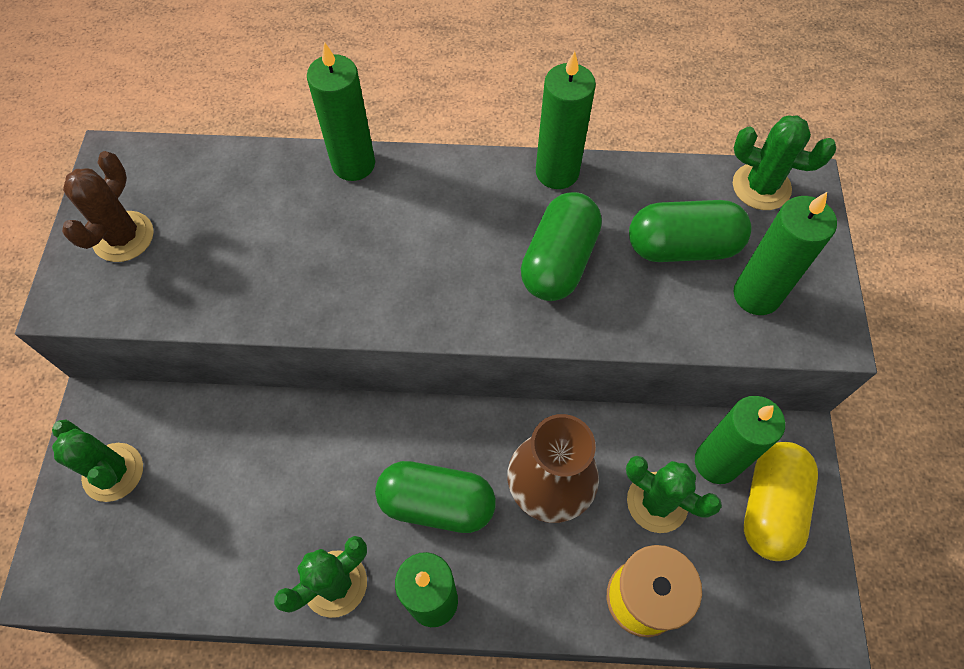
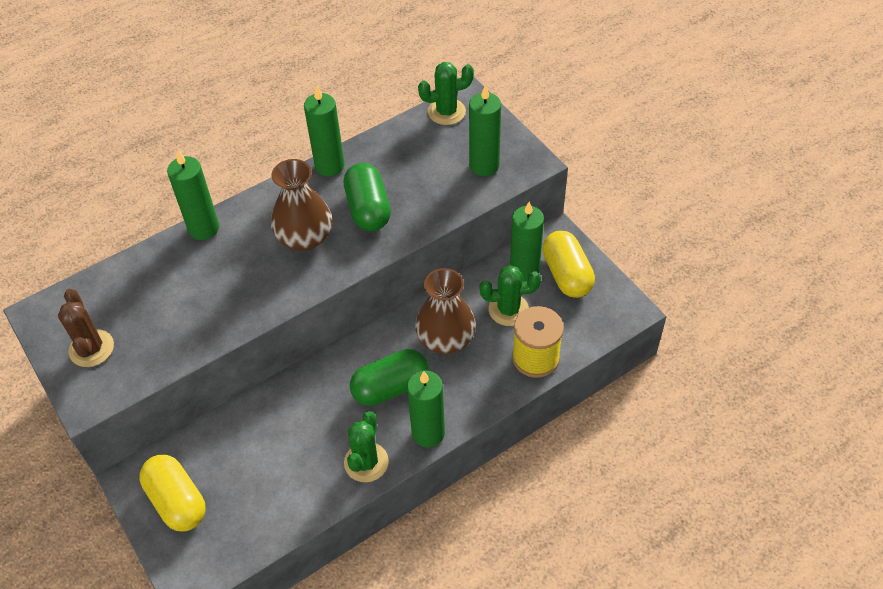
camera: 35 degrees left, 10 degrees down
green cactus [52,419,143,502] -> yellow capsule [139,455,206,532]
green capsule [629,200,752,262] -> none
none -> brown vase [271,159,332,251]

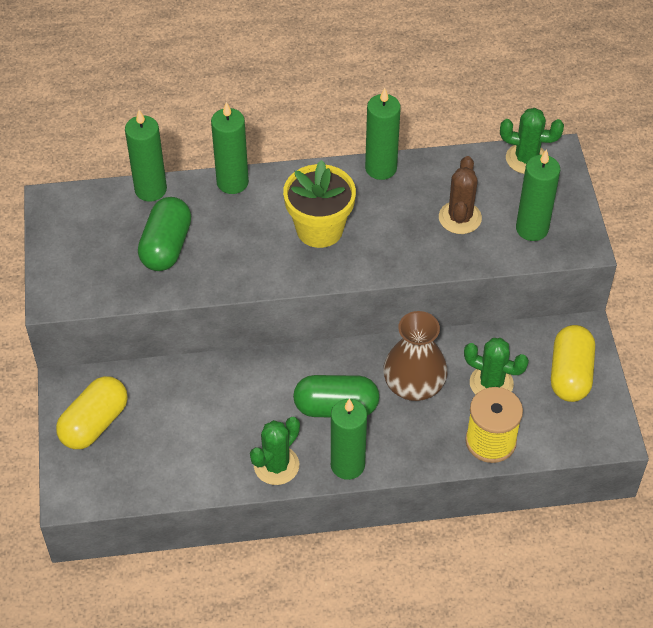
camera: 25 degrees right, 0 degrees up
brown cactus [58,289,114,367] -> brown cactus moved to [439,156,482,234]
yellow capsule [139,455,206,532] -> yellow capsule turned 45 degrees clockwise [56,376,128,449]
brown vase [271,159,332,251] -> yellow flower pot [283,160,356,248]
green capsule [344,163,391,231] -> green capsule moved to [138,197,191,271]
green candle [510,202,544,282] -> green candle moved to [125,110,167,201]

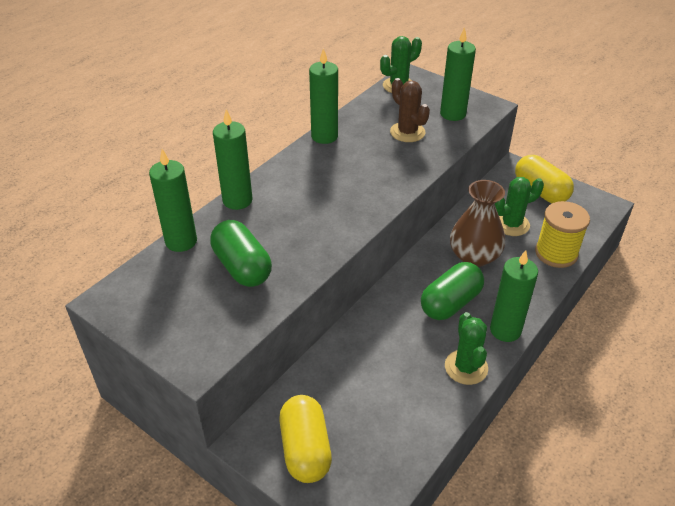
camera: 45 degrees left, 10 degrees down
yellow flower pot [283,160,356,248] -> none

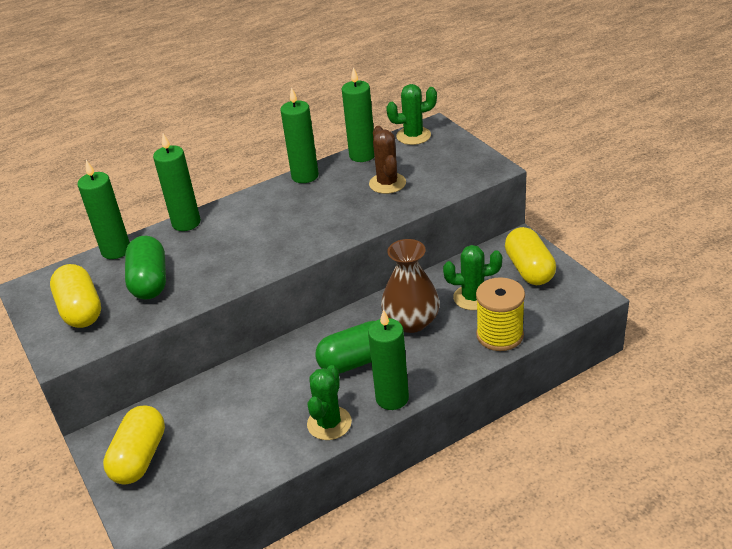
camera: 25 degrees right, 5 degrees down
green candle [440,27,476,121] -> green candle moved to [342,67,374,162]
none -> yellow capsule [50,264,101,328]

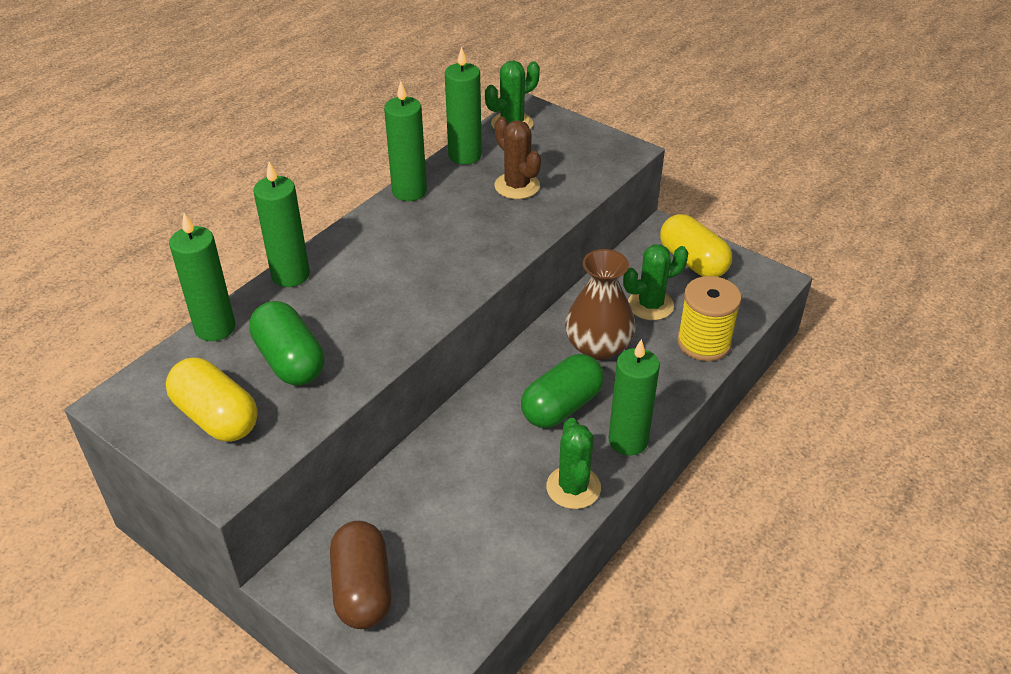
camera: 25 degrees left, 5 degrees up
yellow capsule [103,406,165,484] -> brown capsule [330,521,391,629]

